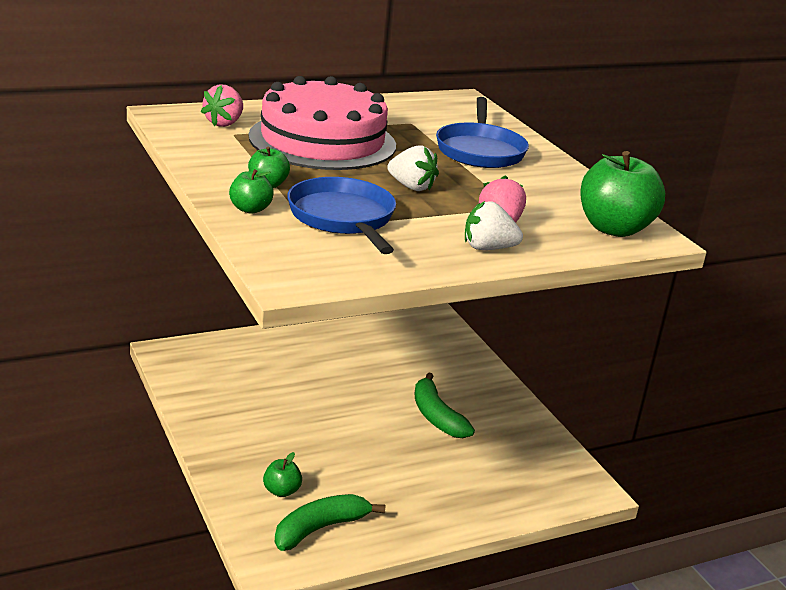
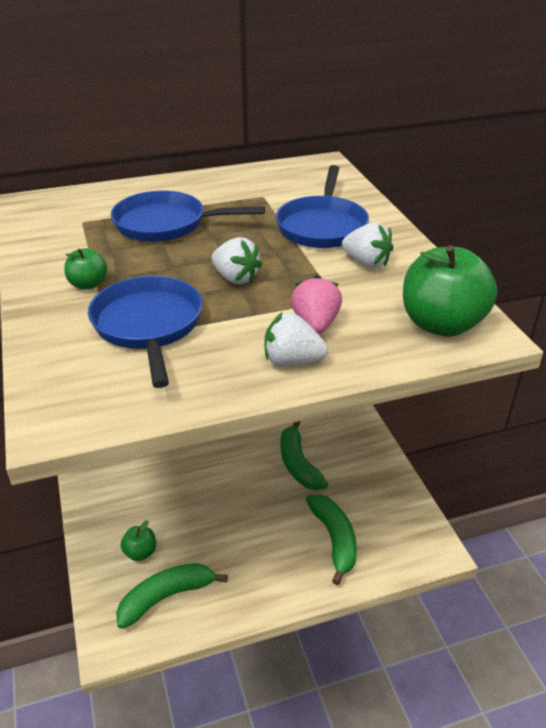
camera: 10 degrees right, 10 degrees up
pink strawberry [201,84,243,127] -> none
green apple [229,169,274,214] -> none
pink cake [249,76,396,170] -> blue pan [111,191,265,242]
none -> green banana [306,494,357,585]
none -> white strawberry [342,222,393,268]

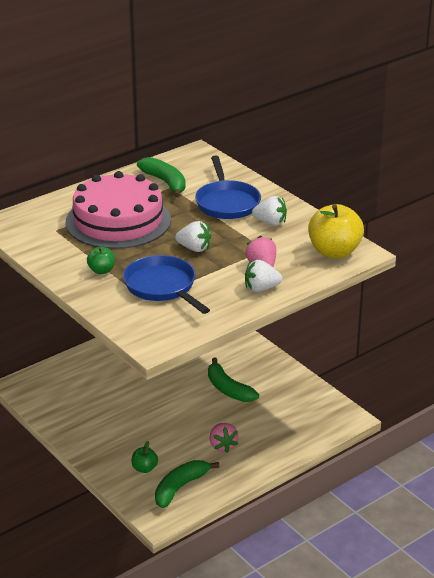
camera: 20 degrees left, 5 degrees down
blue pan [111,191,265,242] -> pink cake [66,171,171,249]
green banana [306,494,357,585] -> green banana moved to [137,157,186,197]
green apple [403,245,497,337] -> yellow apple [308,204,364,258]
none -> pink strawberry [210,423,238,453]

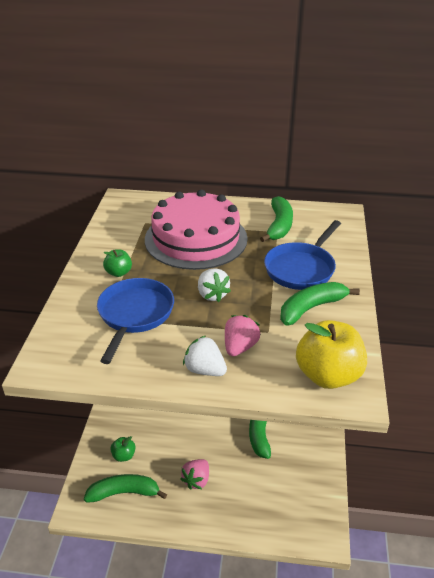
camera: 45 degrees right, 5 degrees up
white strawberry [252,196,287,226] -> green banana [280,282,360,326]

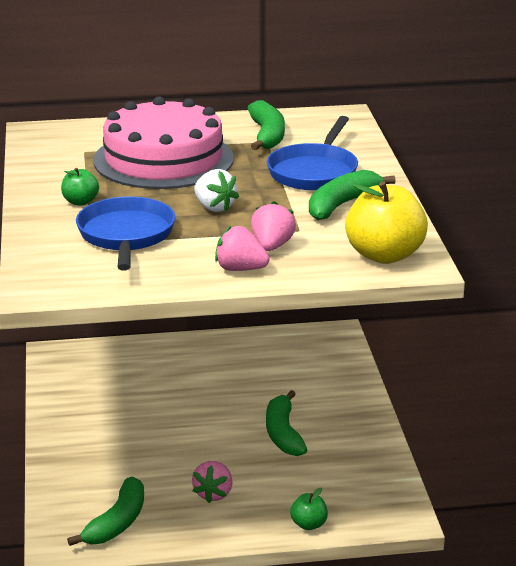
camera: 15 degrees left, 10 degrees down
green banana [84,474,167,502] -> green banana turned 135 degrees clockwise [67,477,144,546]
green apple [110,436,136,462] -> green apple moved to [290,488,328,530]
white strawberry [183,336,227,376] -> pink strawberry [215,226,269,271]

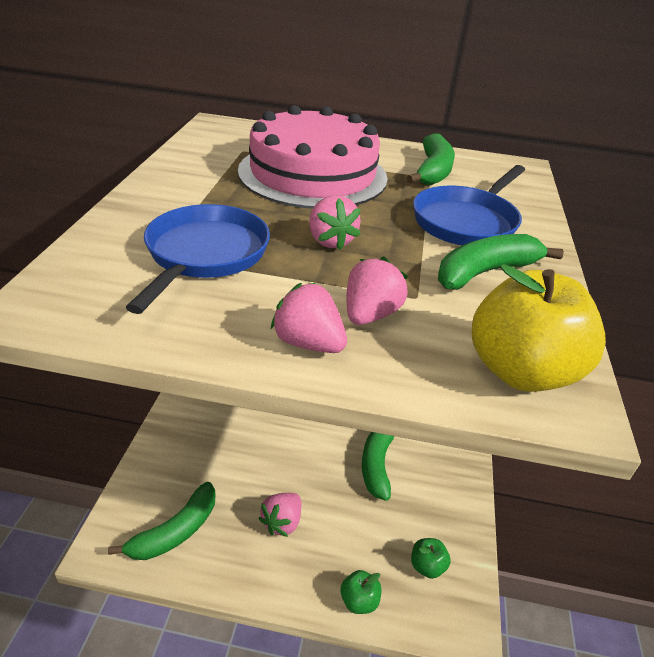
camera: 15 degrees right, 10 degrees up
green apple [61,168,99,206] -> green apple moved to [411,538,451,579]
white strawberry [194,169,239,212] -> pink strawberry [309,195,361,250]

